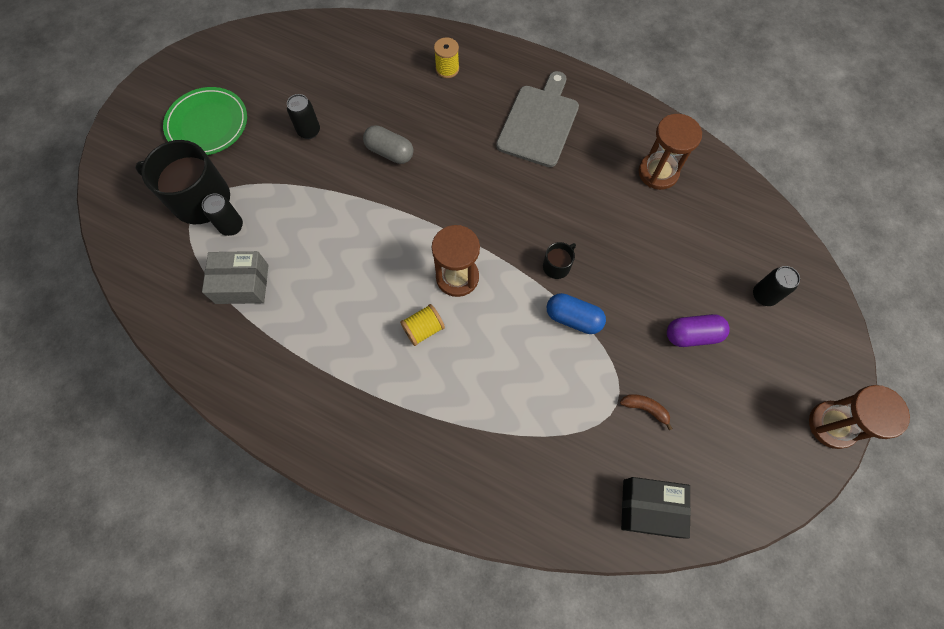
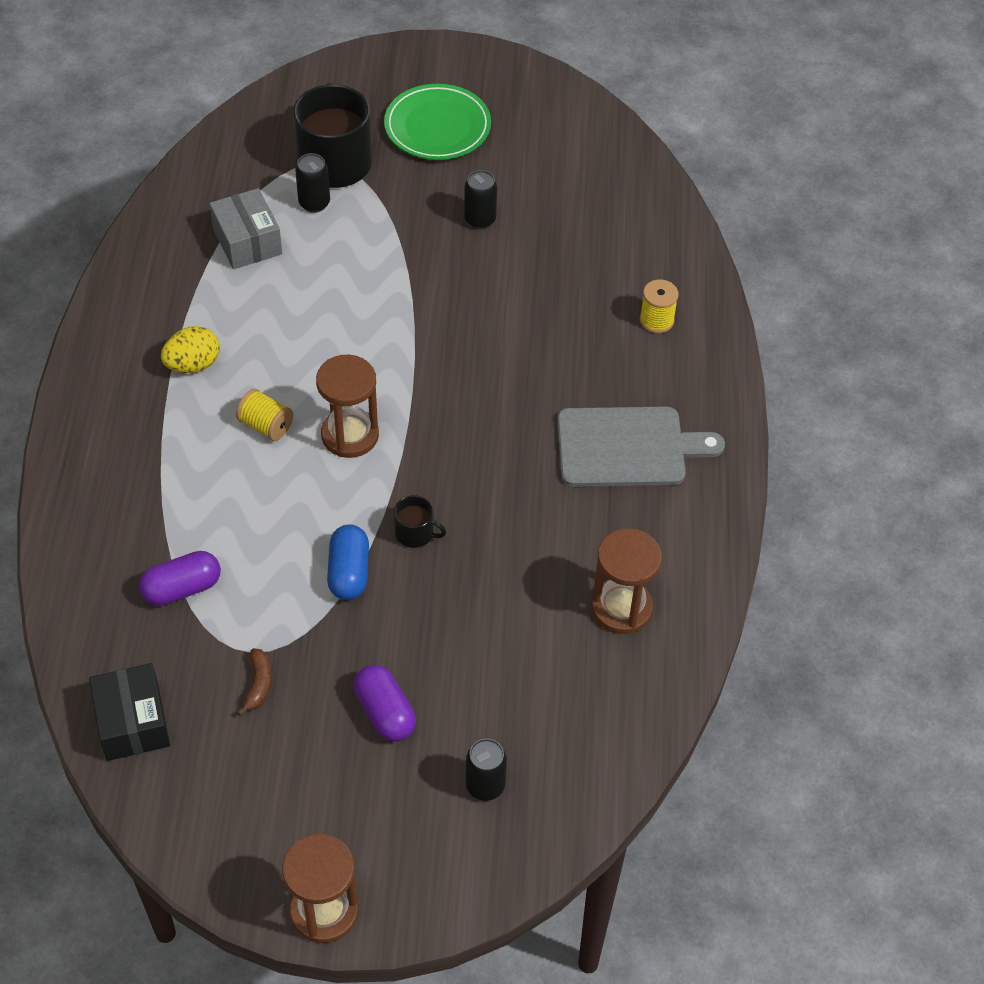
camera: 65 degrees right, 15 degrees down
grey capsule [363,125,413,164] -> none
none -> purple capsule [139,551,221,606]
none -> yellow egg [161,326,220,373]

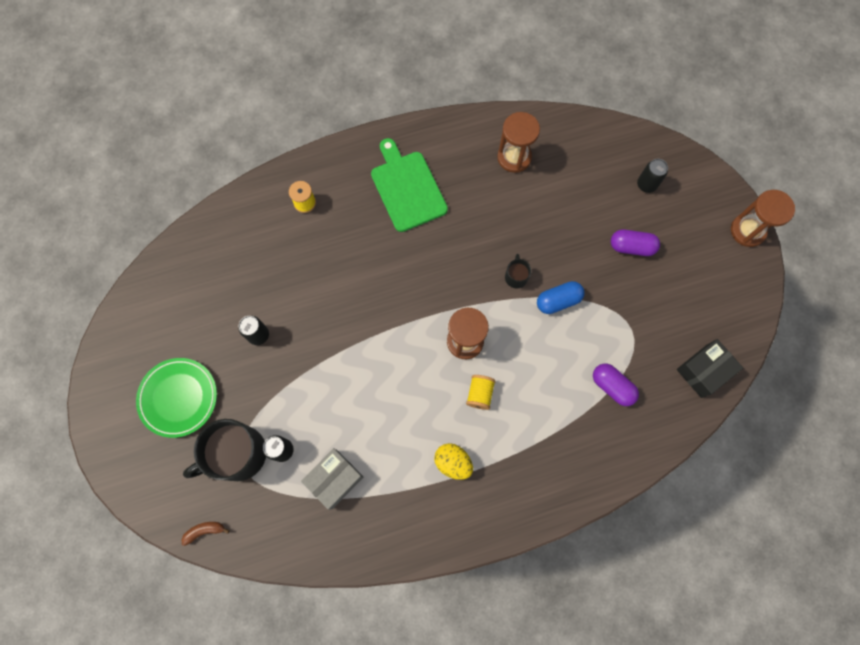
camera: 110 degrees left, 20 degrees up
brown banana [237,648,271,716] -> brown banana moved to [181,522,229,546]
purple capsule [354,665,416,741] -> purple capsule turned 60 degrees clockwise [611,229,660,256]
grey cutting board [557,406,725,487] -> green cutting board [371,138,448,232]

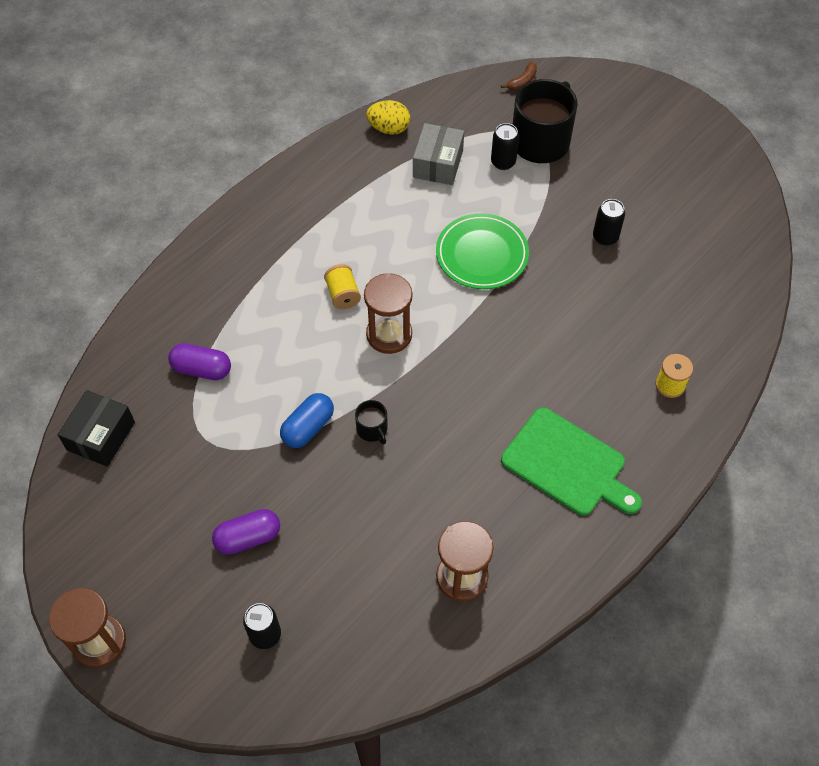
camera: 150 degrees right, 15 degrees down
green plate [136,358,217,438] -> green plate moved to [436,213,529,289]
yellow egg [434,443,473,480] -> yellow egg moved to [366,100,410,135]

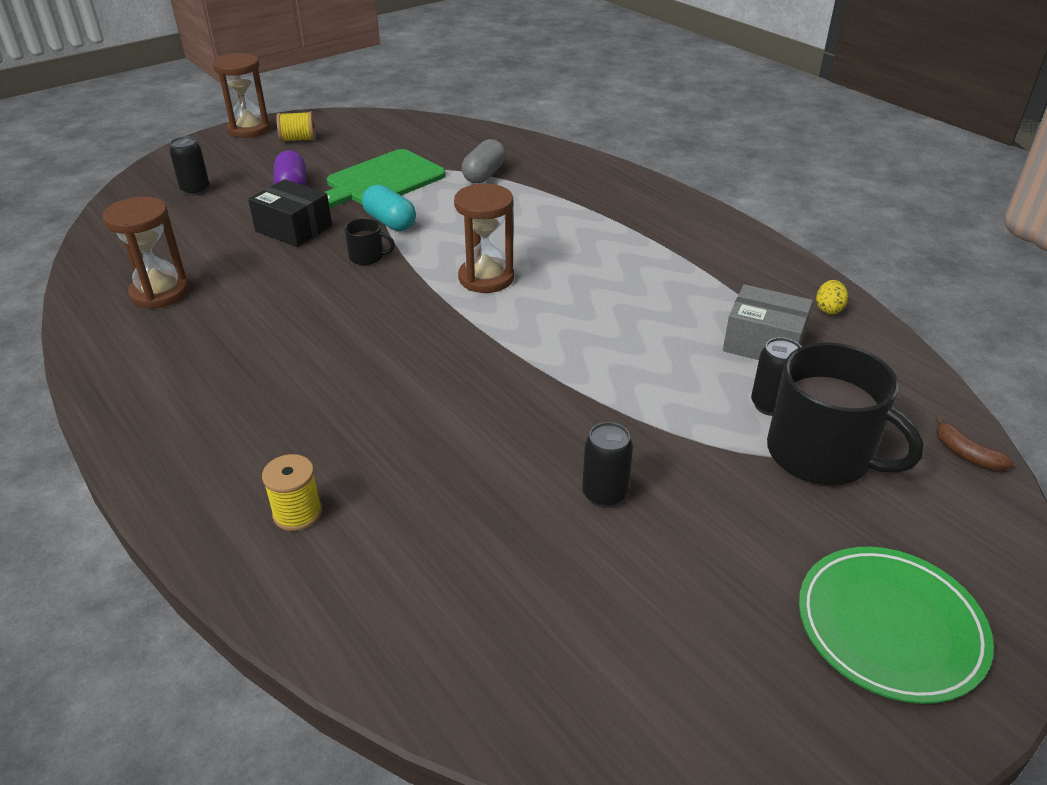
camera: 100 degrees right, 20 degrees down
black box [58,390,135,467] -> black box moved to [248,179,332,247]
purple capsule [168,343,231,380] -> grey capsule [462,139,506,184]
blue capsule [280,393,334,448] -> turquoise capsule [362,184,416,231]
yellow spool [324,264,361,309] -> yellow spool moved to [276,111,316,142]
black mug [355,400,388,444] -> black mug turned 150 degrees counterclockwise [344,218,395,265]
yellow egg [366,100,410,135] -> yellow egg [816,280,848,314], size x0.64
green plate [436,213,529,289] -> green plate moved to [799,547,994,704]
green cutting board [501,407,642,516] -> green cutting board moved to [325,149,446,208]

